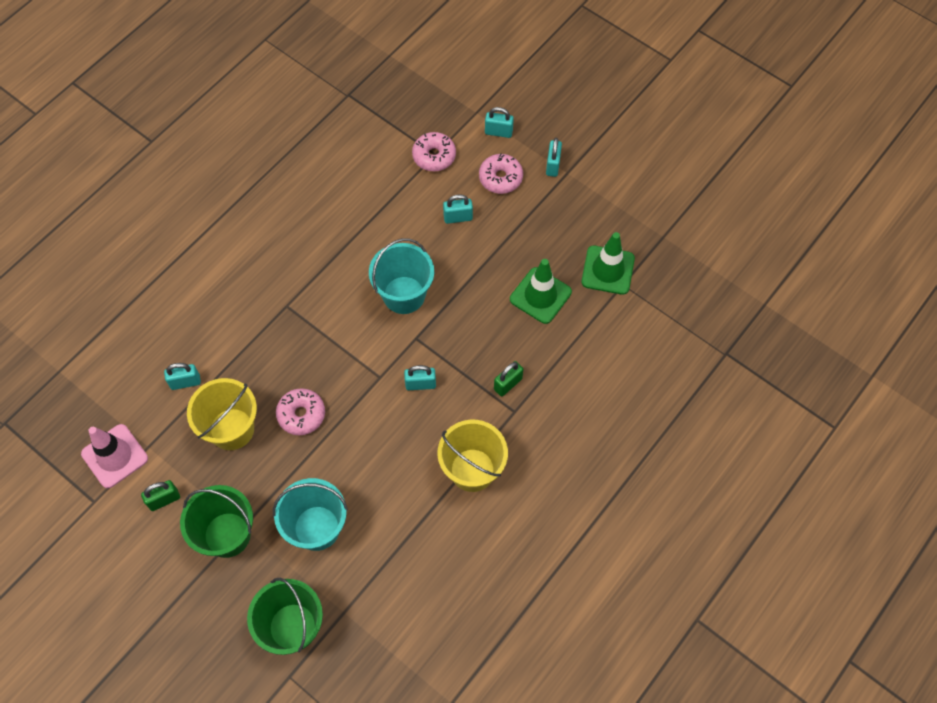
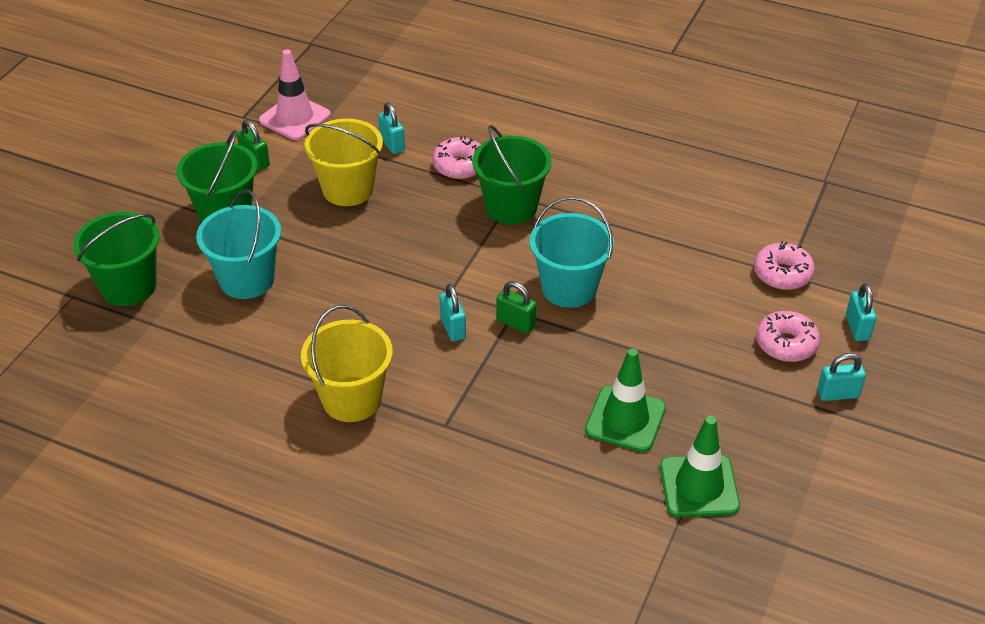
camera: 75 degrees right, 20 degrees down
pink donut [276,388,325,435] -> pink donut moved to [432,136,481,179]
turquoise padlock [443,194,473,224] -> none
green padlock [494,361,523,396] -> green padlock moved to [496,281,537,334]
none -> green bucket [472,125,552,224]

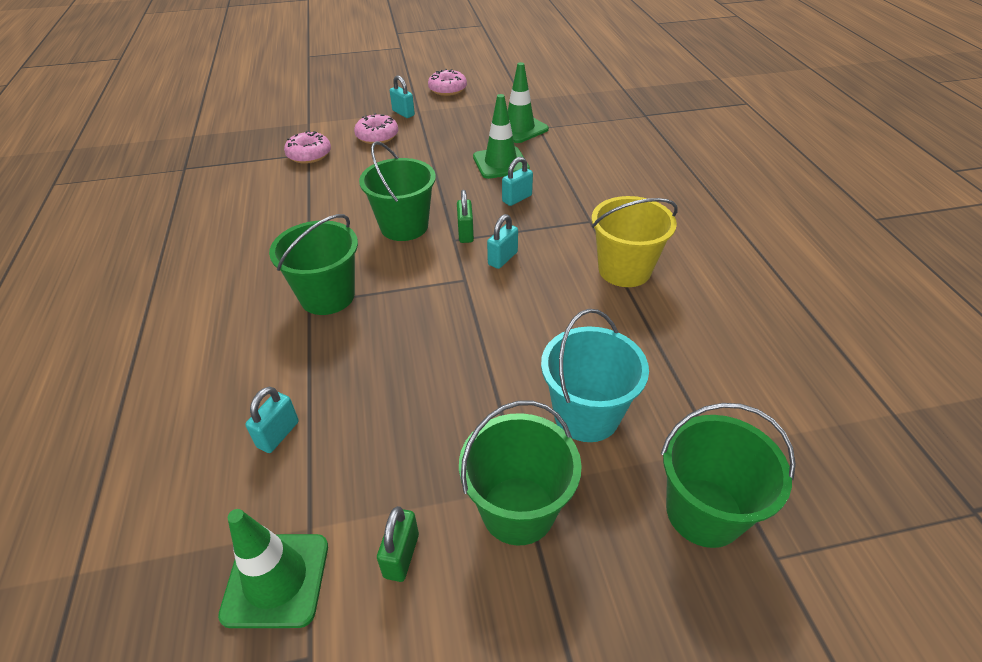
camera: 125 degrees left, 0 degrees up
pink traffic cone [259,50,331,140] -> green traffic cone [218,509,328,628]
yellow bucket [304,119,383,206] -> none
pink donut [432,136,481,179] -> pink donut moved to [428,69,467,96]
turquoise bucket [530,197,614,308] -> green bucket [359,141,436,241]
turquoise padlock [846,283,877,341] -> turquoise padlock moved to [502,157,533,206]

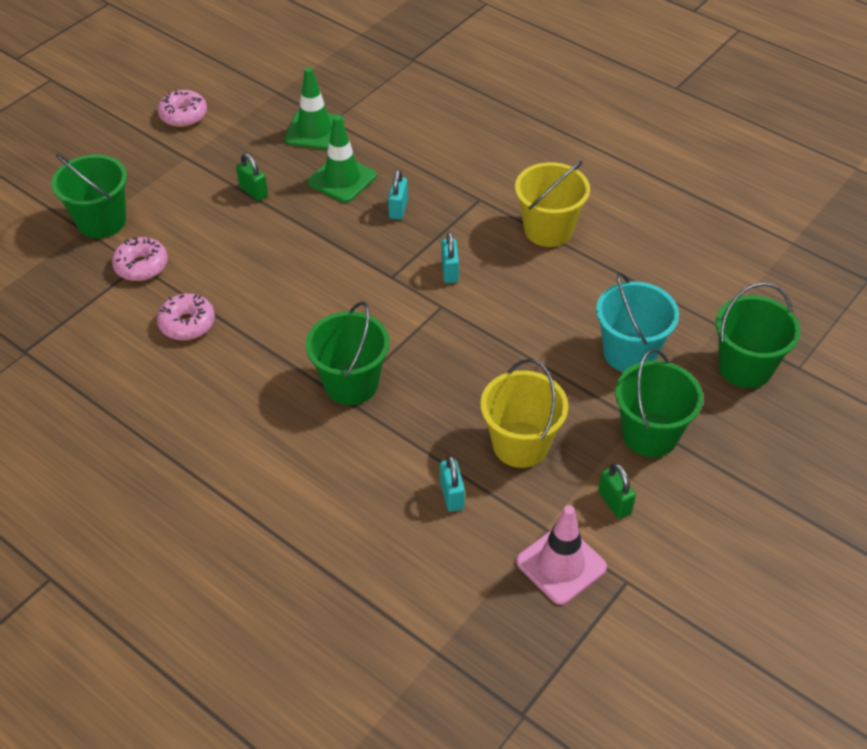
camera: 40 degrees left, 5 degrees up
green traffic cone [218,509,328,628] -> pink traffic cone [516,505,607,605]
pink donut [354,113,398,144] -> pink donut moved to [157,293,215,340]
green bucket [359,141,436,241] -> green bucket moved to [51,154,127,238]
turquoise padlock [390,75,415,118] -> none
green padlock [457,190,474,243] -> green padlock moved to [236,153,268,201]
none -> yellow bucket [480,359,568,468]

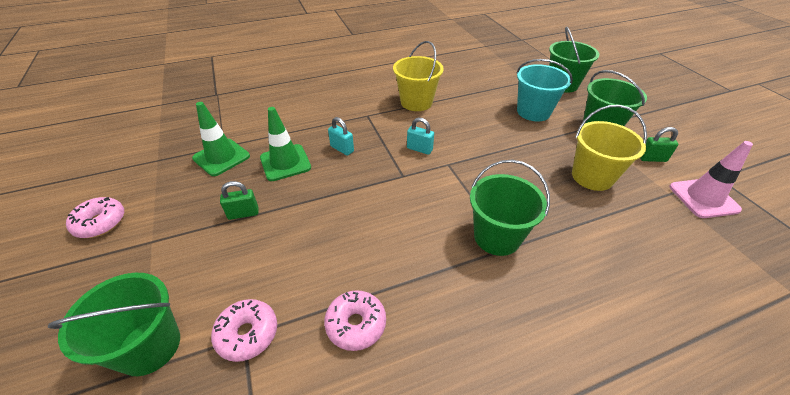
camera: 60 degrees left, 5 degrees down
turquoise padlock [440,455,465,512] -> none

